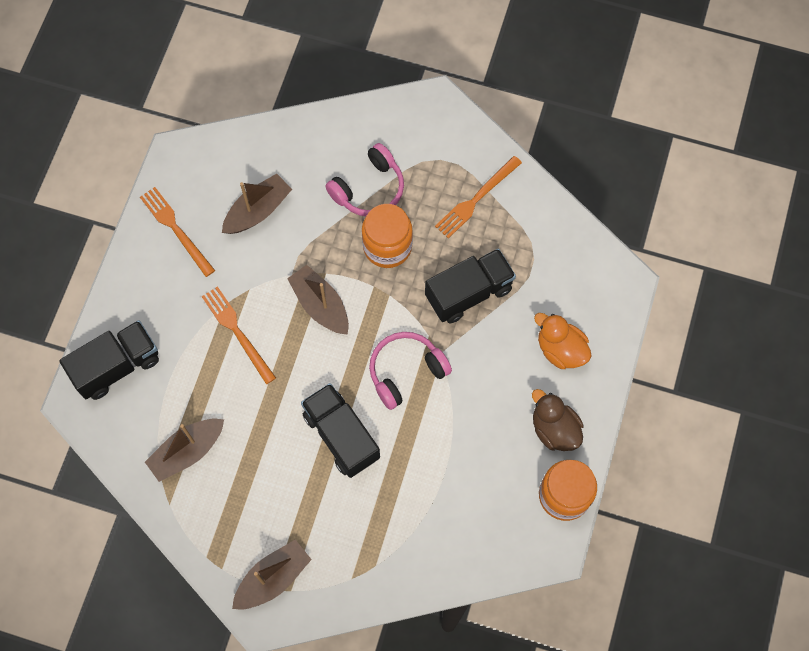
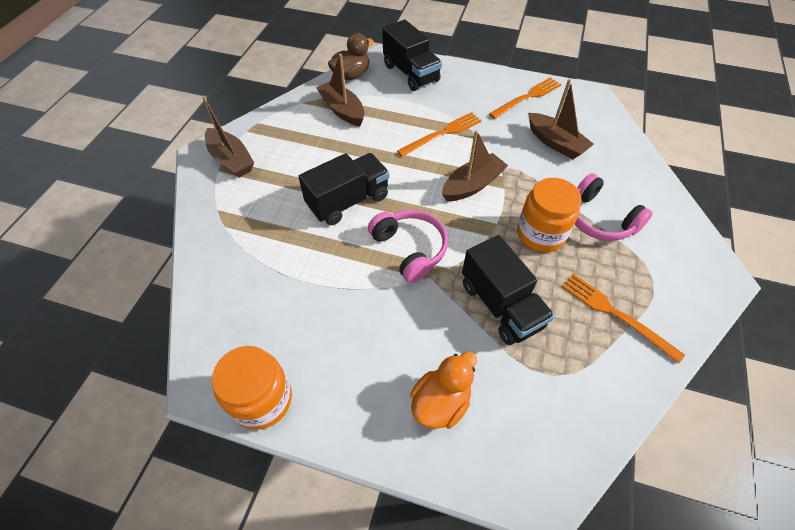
camera: 90 degrees right, 15 degrees down
brown duck [532,389,584,451] -> brown duck moved to [328,33,374,80]

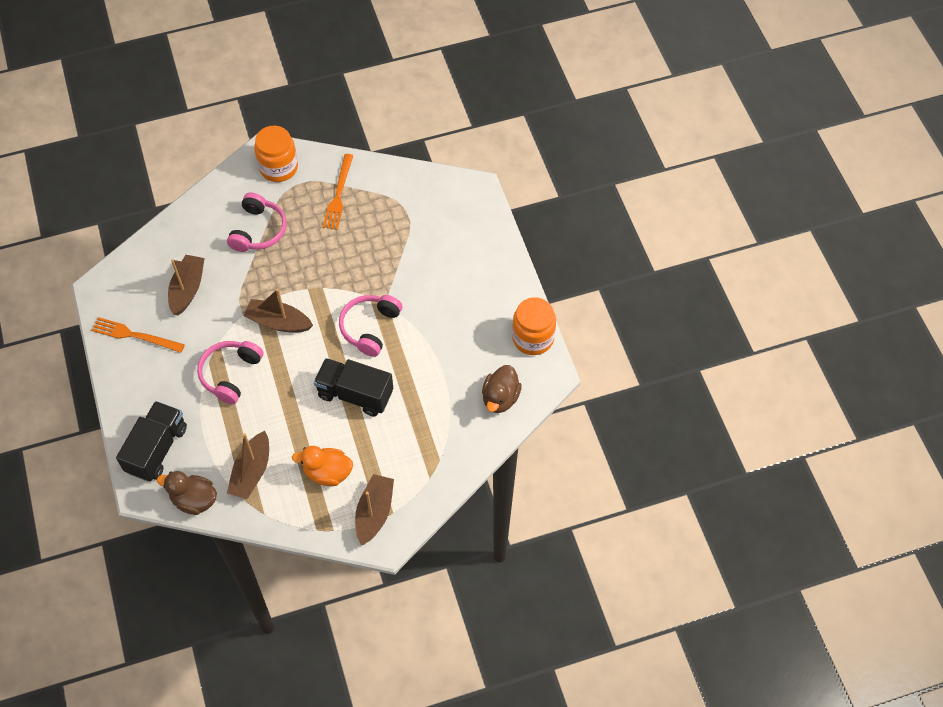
camera: 125 degrees left, 5 degrees up
orange fork [397,112,482,157] -> pink headphones [197,341,264,404]
orange duck [410,351,477,429] -> orange duck moved to [292,446,353,486]
black truck [462,235,555,345] -> none
orange jar [517,178,582,252] -> orange jar moved to [254,126,298,182]
none -> brown duck [482,365,522,413]

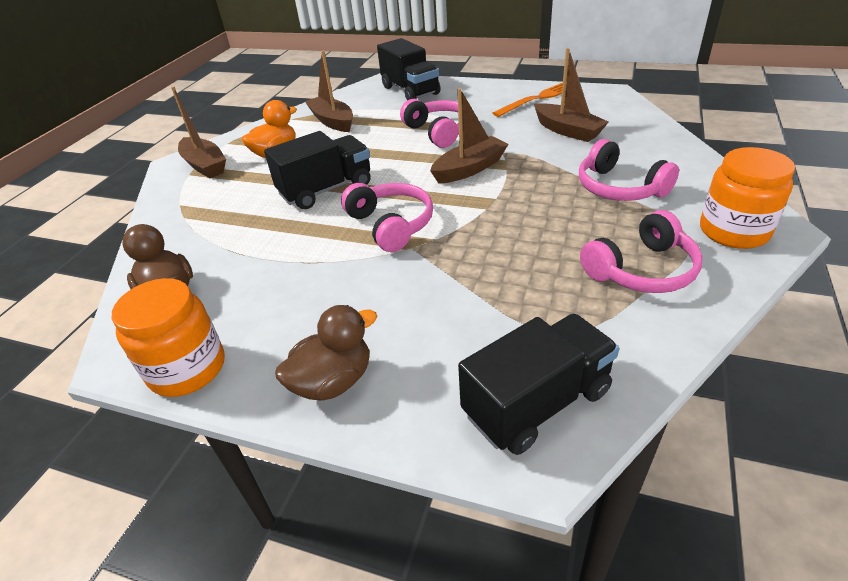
camera: 130 degrees right, 20 degrees down
brown duck [157,471,217,515] -> brown duck moved to [275,305,377,401]
orange fork [323,154,353,230] -> pink headphones [580,210,703,293]
none -> black truck [458,314,619,455]

